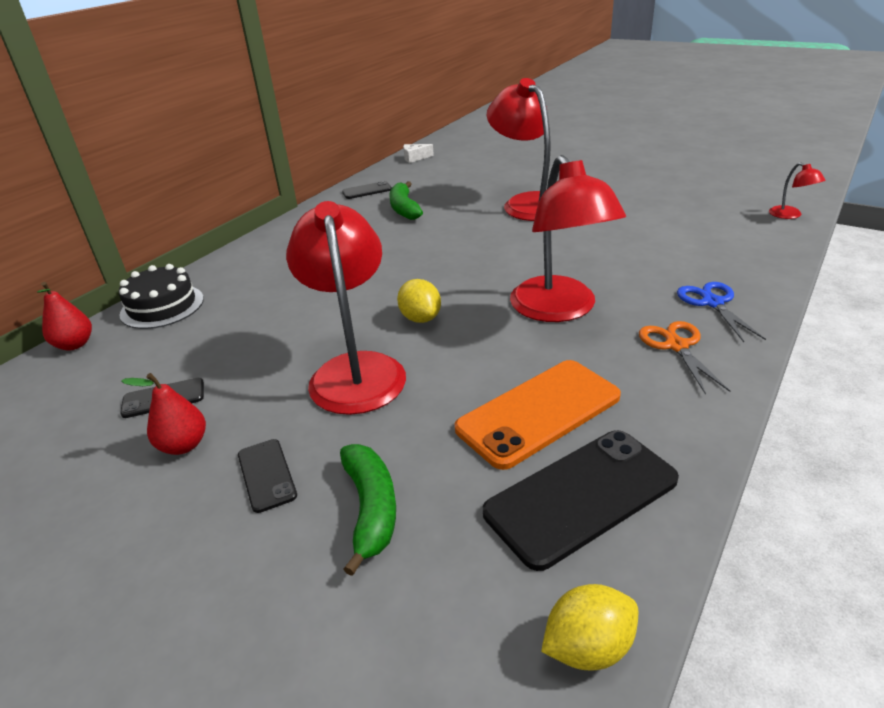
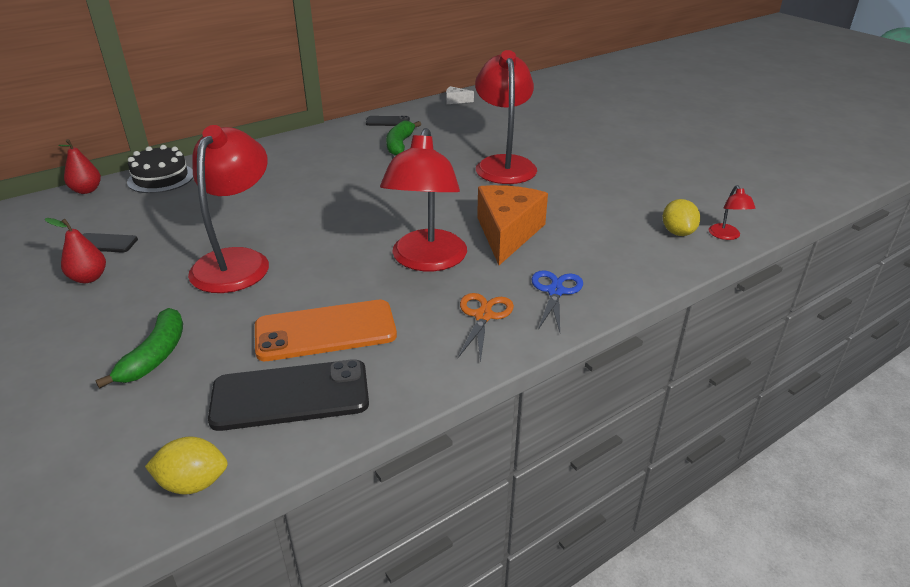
camera: 20 degrees right, 0 degrees up
black phone [238,439,297,513] -> none
yellow lemon [397,279,441,323] -> yellow lemon moved to [663,199,700,236]
none -> orange cheese [477,185,548,265]

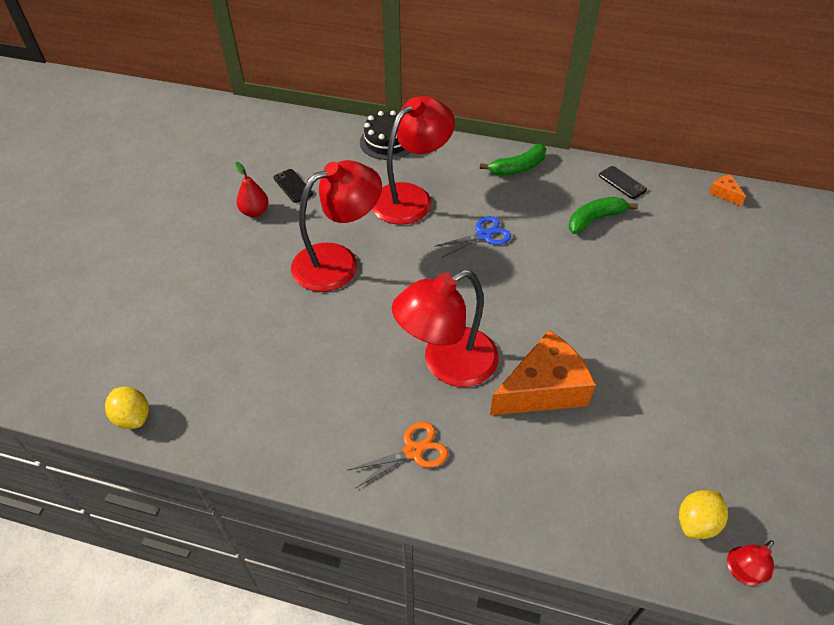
camera: 50 degrees right, 15 degrees up
red pear [58,139,101,194] -> none
green banana [95,308,183,389] -> green banana moved to [480,144,546,176]
black phone [208,359,369,431] -> none
orange phone [255,300,397,361] -> none
white cheese [446,86,474,104] -> orange cheese [709,175,746,206]
red lamp [475,50,537,184] -> red lamp moved to [372,96,455,225]
blue scissors [532,270,583,332] -> blue scissors moved to [434,216,511,258]

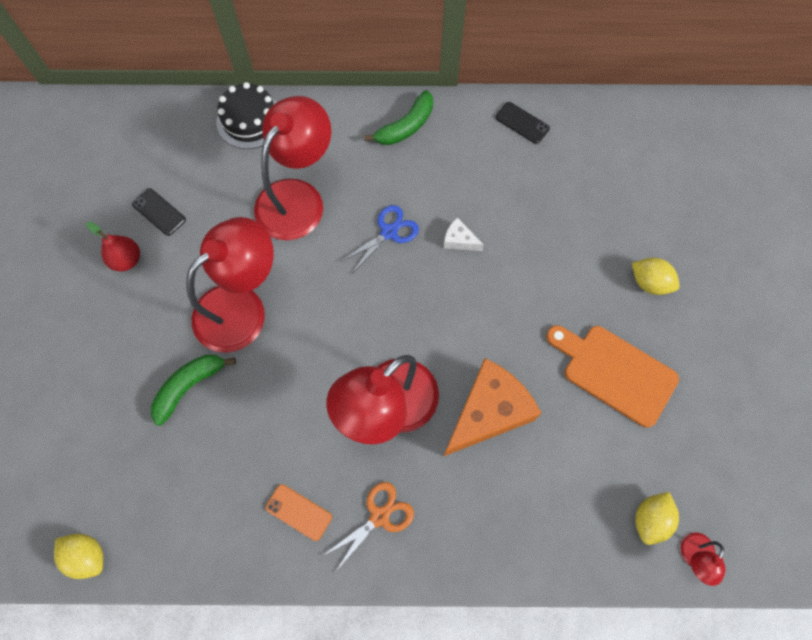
camera: 15 degrees left, 20 degrees up
green banana [569,197,638,234] -> green banana moved to [151,355,236,426]
orange cheese [709,175,746,206] -> none
none -> orange phone [265,484,332,541]
none -> white cheese [444,218,484,251]
none -> orange cutting board [546,325,679,428]
none -> yellow lemon [632,258,680,295]

